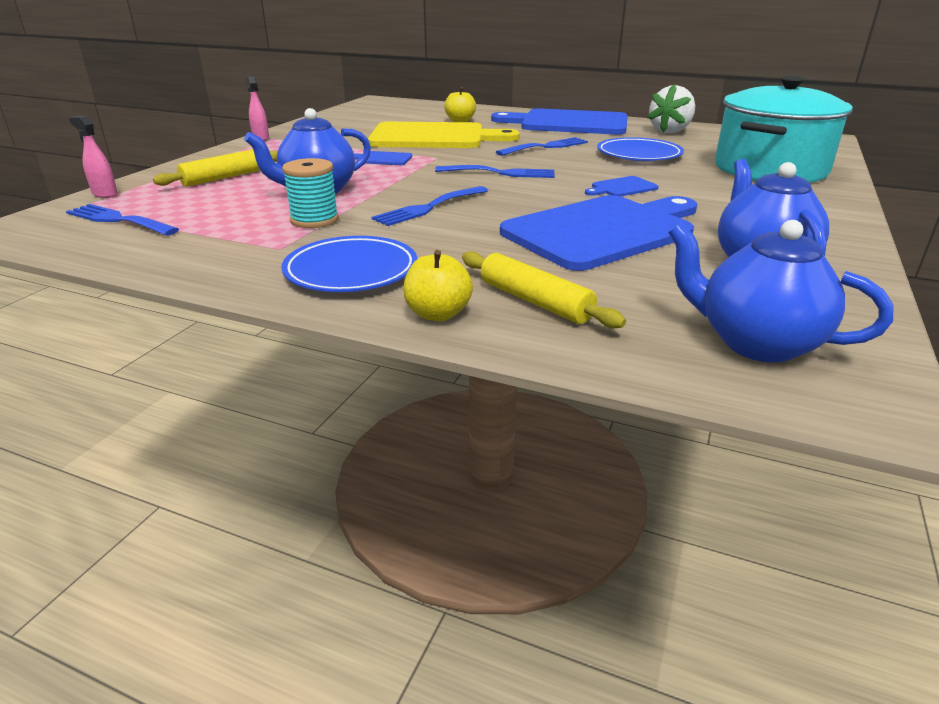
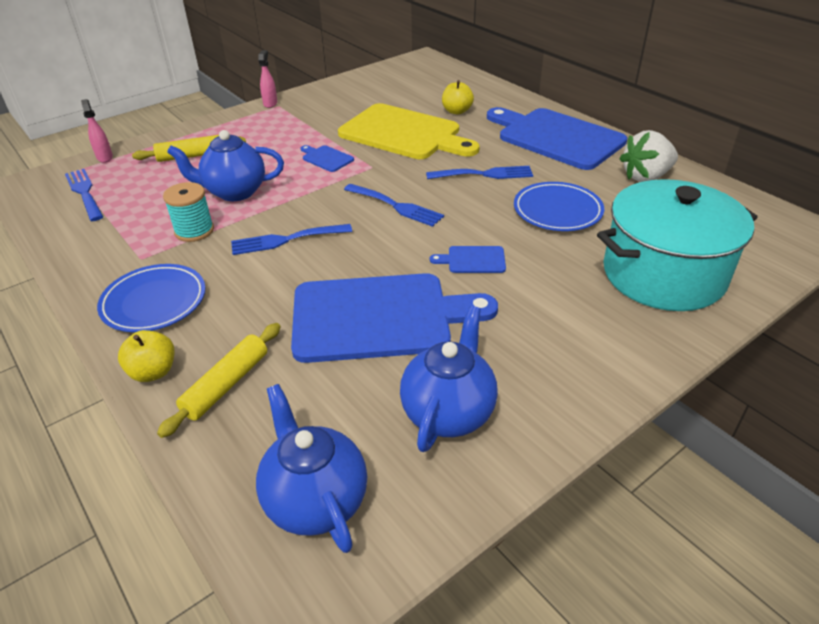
camera: 30 degrees right, 10 degrees up
yellow rolling pin [462,251,626,329] -> yellow rolling pin turned 45 degrees clockwise [157,323,281,438]

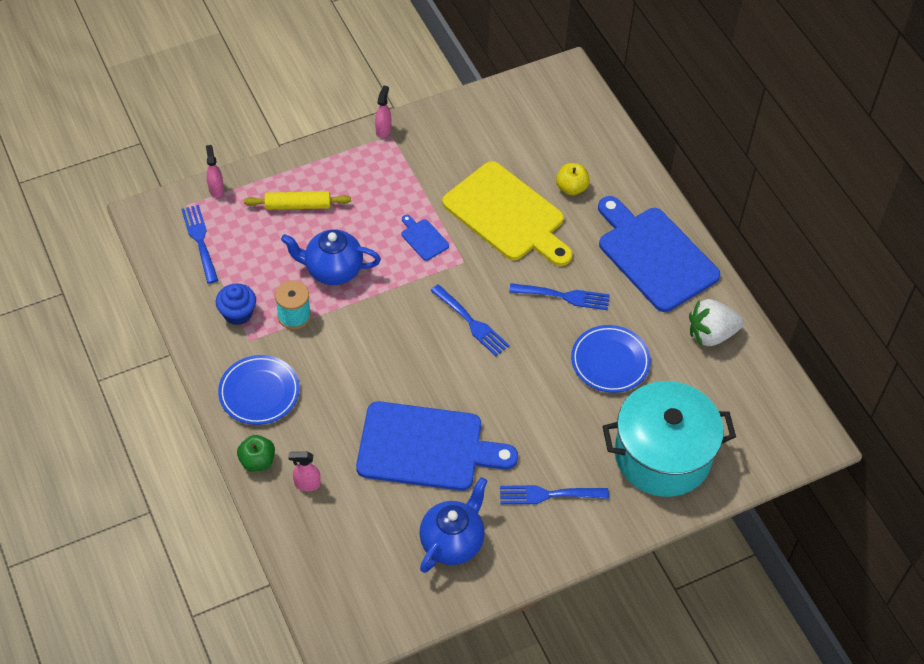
camera: 10 degrees right, 15 degrees up
yellow apple [118,330,174,382] -> green apple [237,435,275,472]
yellow rolling pin [157,323,281,438] -> pink spray bottle [288,452,321,491]
blue fork [231,224,352,255] -> blue fork moved to [500,485,609,504]
blue teapot [256,384,367,553] -> none
blue cutting board [430,246,506,273] -> none
none -> blue cupcake [216,283,256,325]

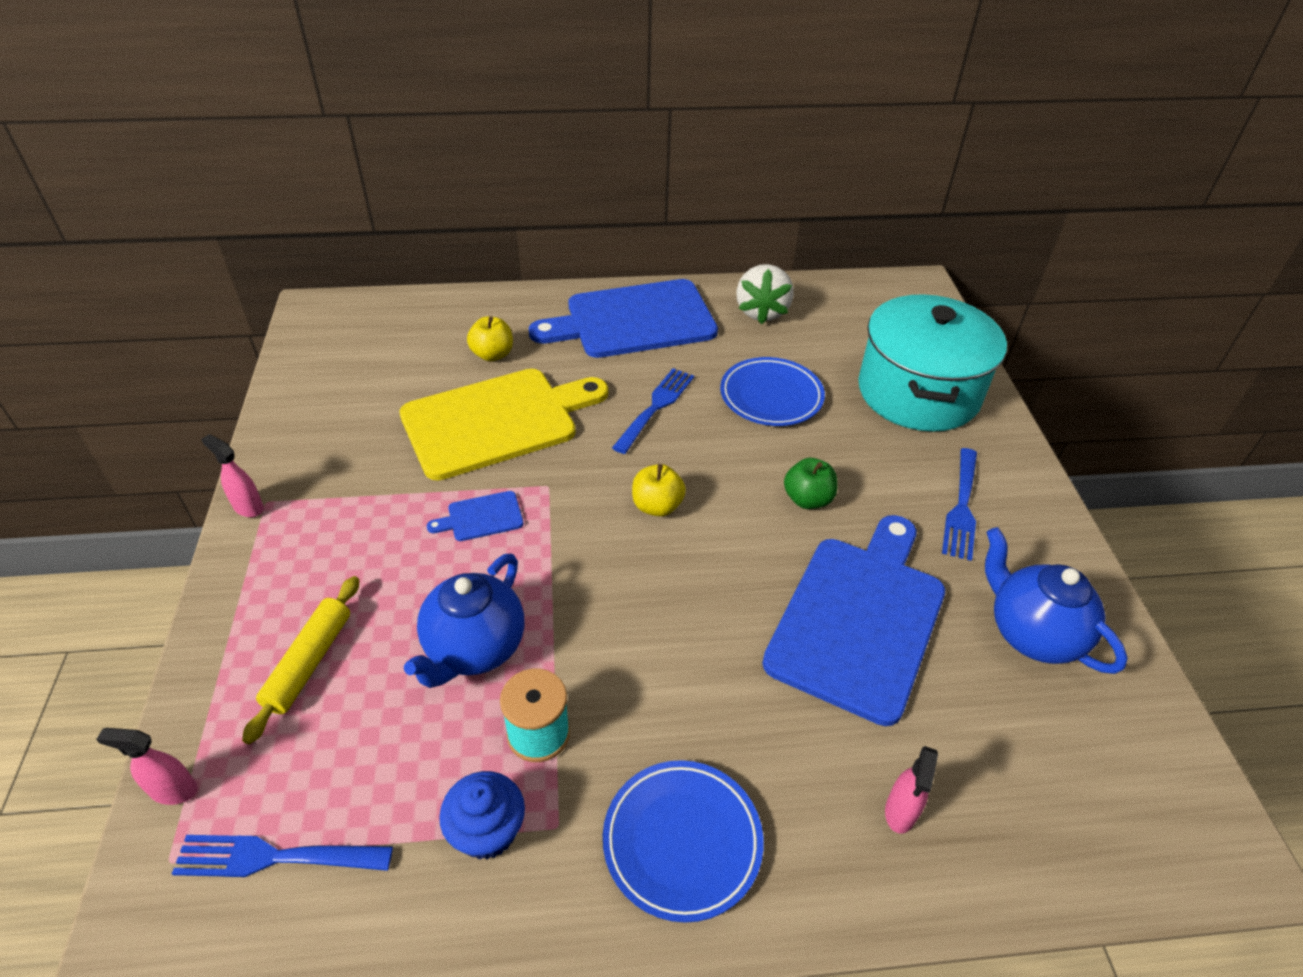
camera: 70 degrees left, 10 degrees down
green apple [237,435,275,472] -> green apple moved to [784,458,838,509]
blue fork [430,284,510,356] -> yellow apple [632,464,686,517]

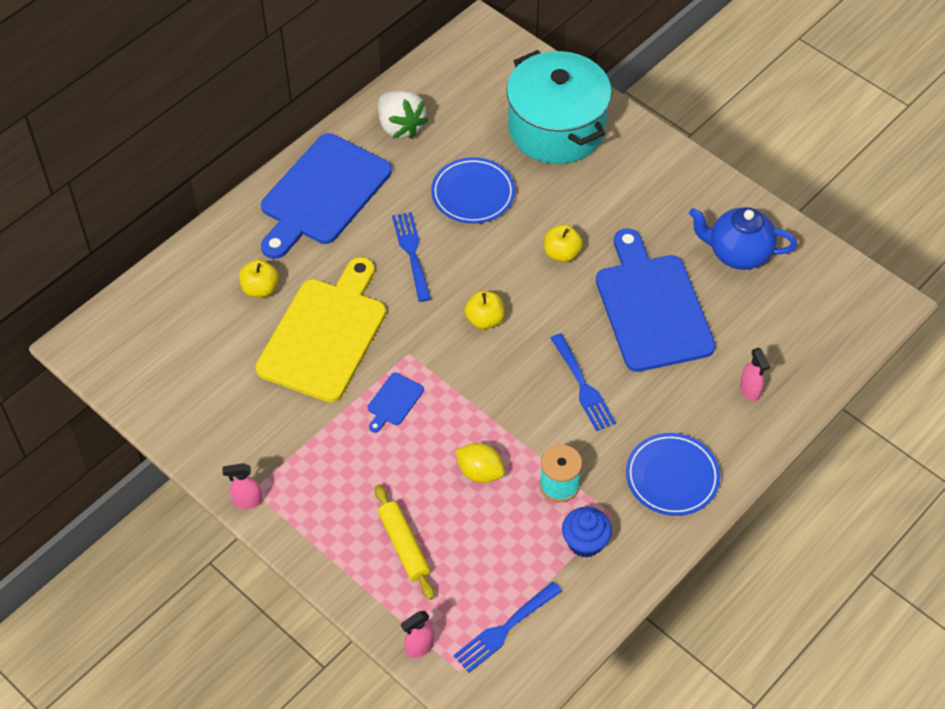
camera: 40 degrees left, 10 degrees up
blue teapot [404,554,524,688] -> yellow lemon [455,443,505,483]
green apple [784,458,838,509] -> yellow apple [544,225,583,262]
blue fork [942,448,977,561] -> blue fork moved to [550,333,616,431]

